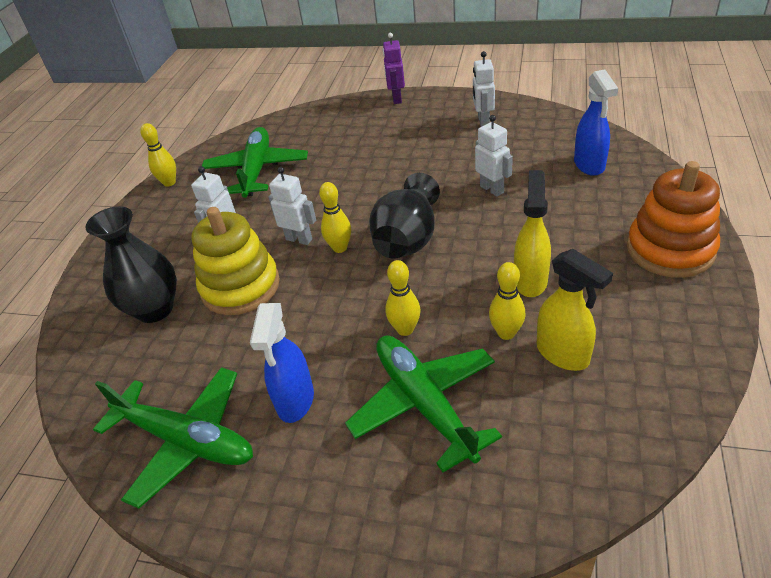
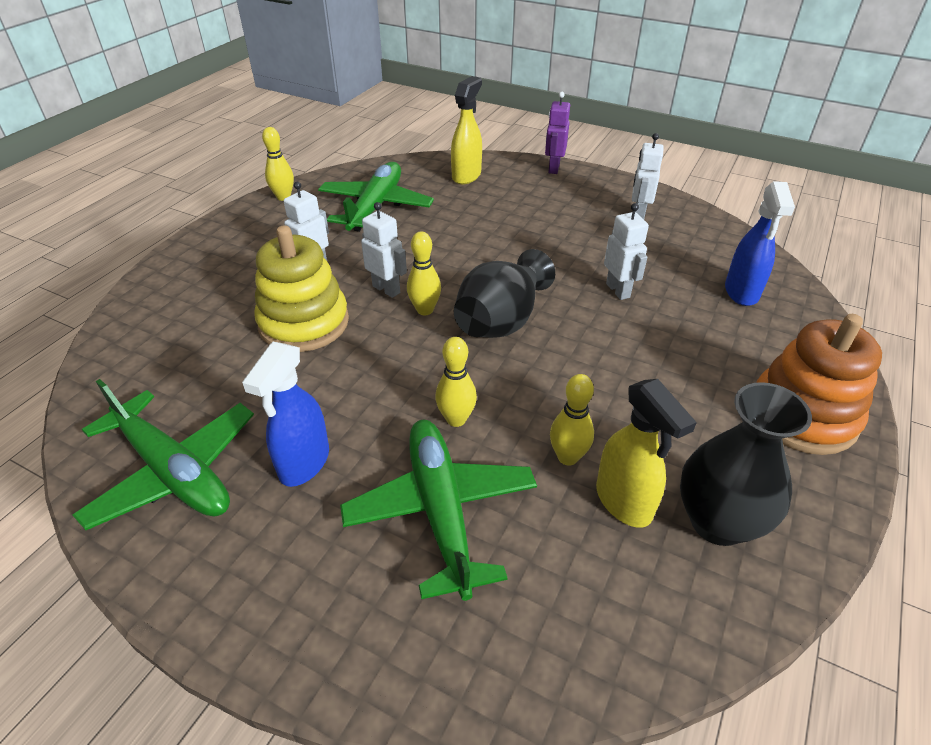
camera: 10 degrees right, 0 degrees up
black vase [85,206,177,323] -> black vase moved to [680,382,812,546]
yellow spray bottle [514,170,551,297] -> yellow spray bottle moved to [451,76,482,184]

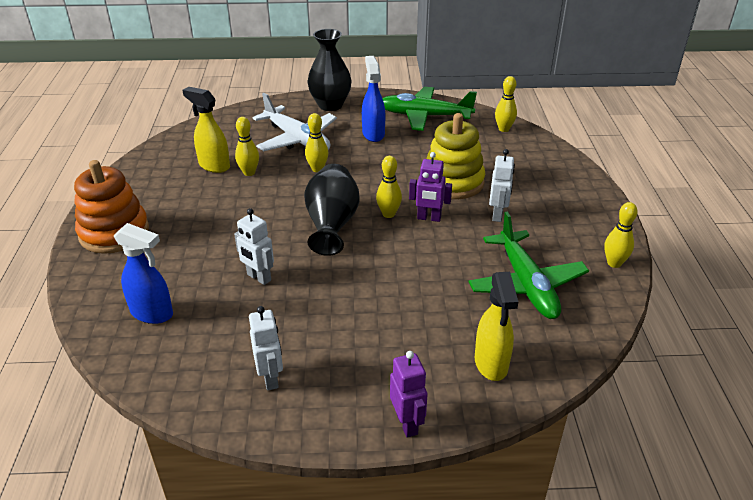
camera: 150 degrees right, 5 degrees down
green plane [340,420,537,601] -> white plane [253,93,337,151]
white robot [361,202,407,298] -> purple robot [409,152,452,222]
black vase [680,382,812,546] -> black vase moved to [308,29,352,111]
blue spray bottle [725,181,795,306] -> blue spray bottle turned 135 degrees clockwise [114,223,173,324]
none -> yellow bowling pin [495,76,517,132]

